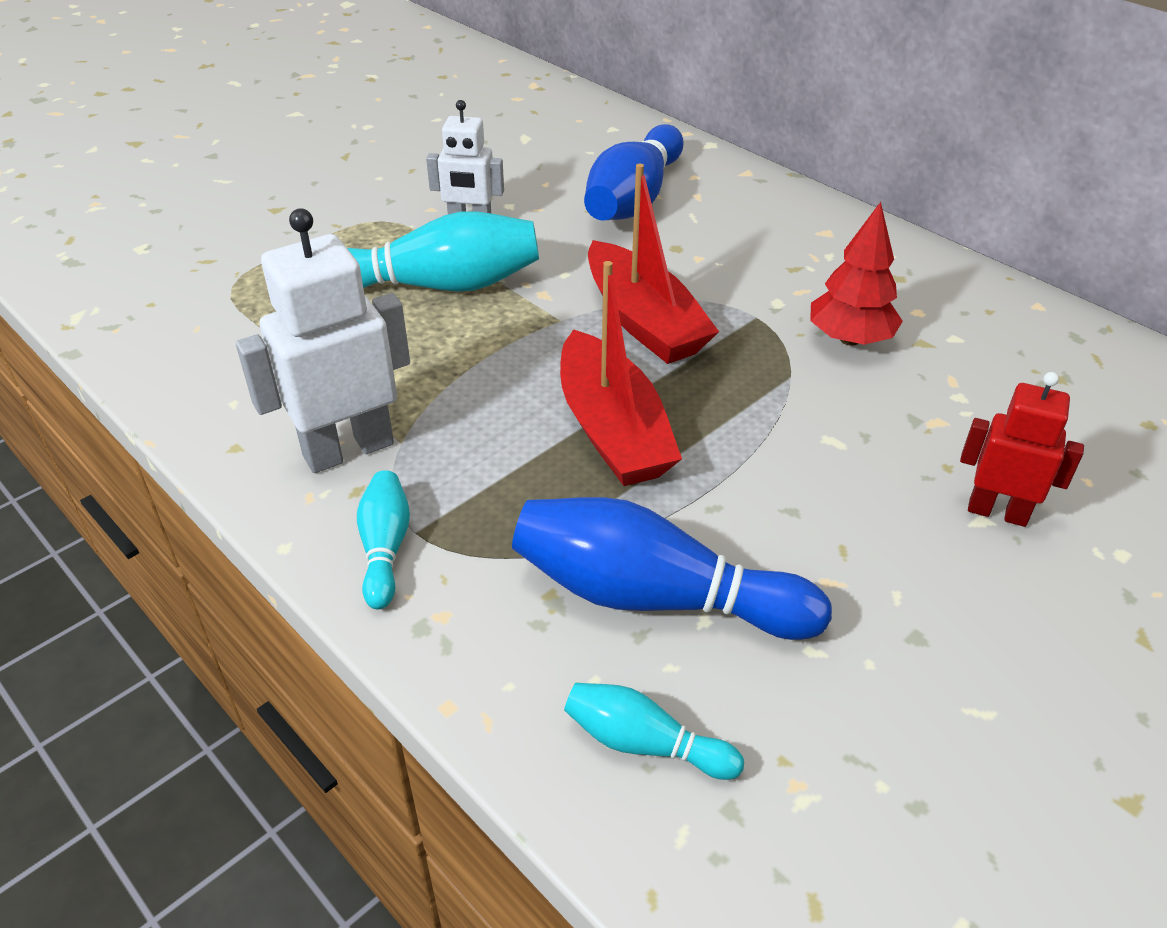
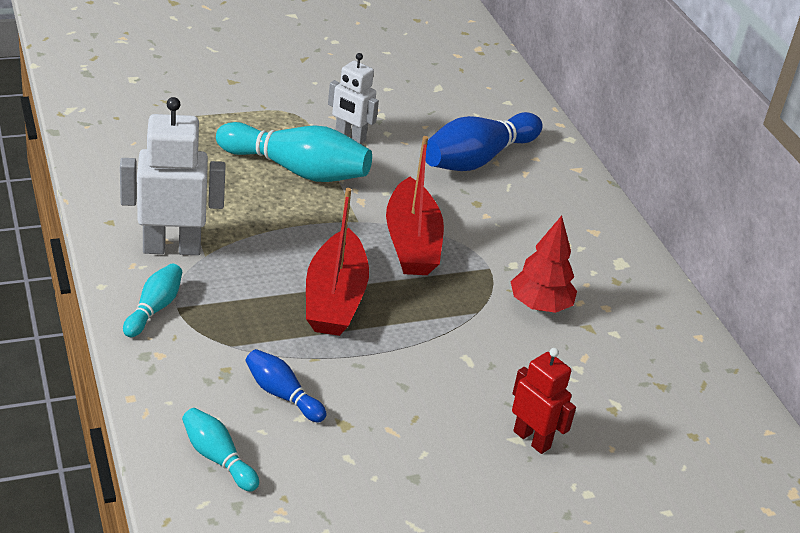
camera: 20 degrees right, 5 degrees down
blue bowling pin [512,497,832,640] -> blue bowling pin [246,349,326,422], size x0.52

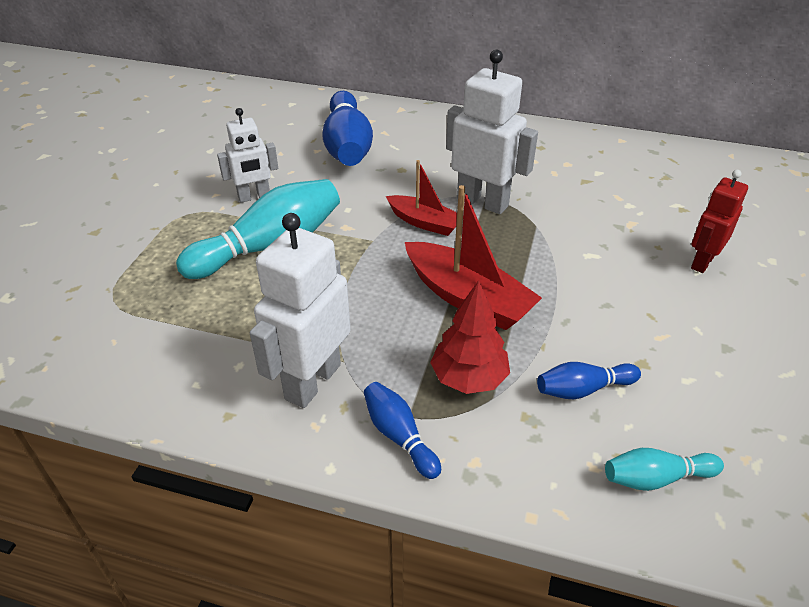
camera: 50 degrees left, 5 degrees up
turquoise bowling pin [123,264,182,337] -> blue bowling pin [364,382,441,479]
red boat [386,136,444,275] -> red boat [386,160,457,236], size x0.62
red tree [510,215,577,313] -> red tree moved to [430,280,510,394]
red robot [512,348,576,454] -> red robot turned 45 degrees counterclockwise [691,170,748,273]
none -> white robot [446,50,538,214]

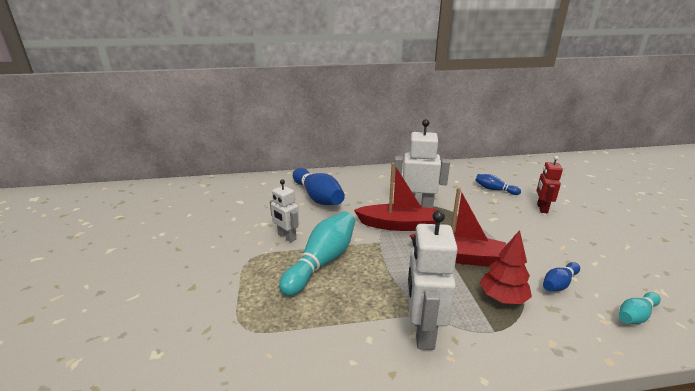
camera: 25 degrees left, 15 degrees down
white robot [217,108,278,203] -> white robot turned 90 degrees clockwise [270,179,299,242]
blue bowling pin [364,382,441,479] -> blue bowling pin moved to [475,174,521,195]
red boat [386,160,457,236] -> red boat [354,163,437,231], size x1.61

